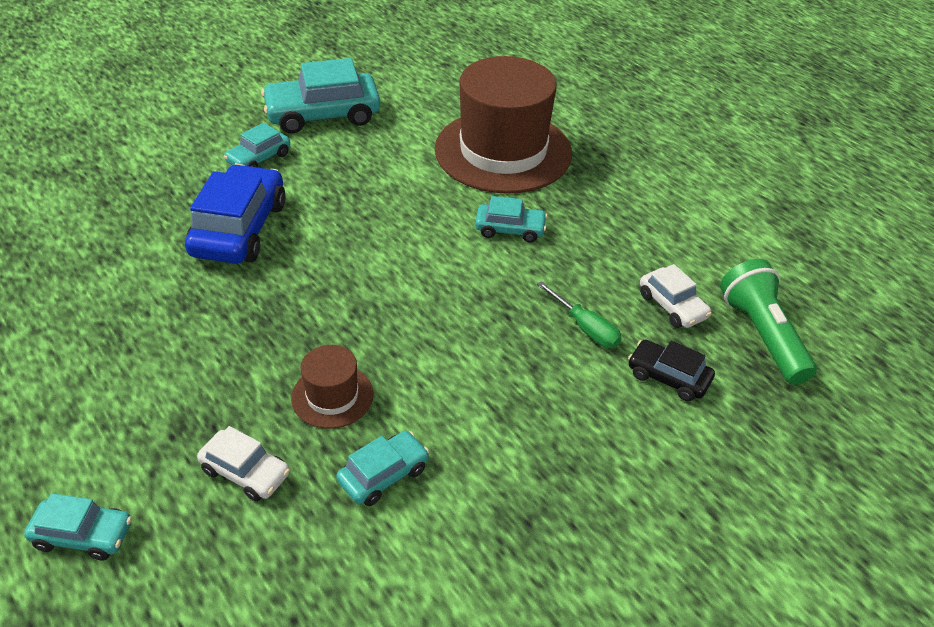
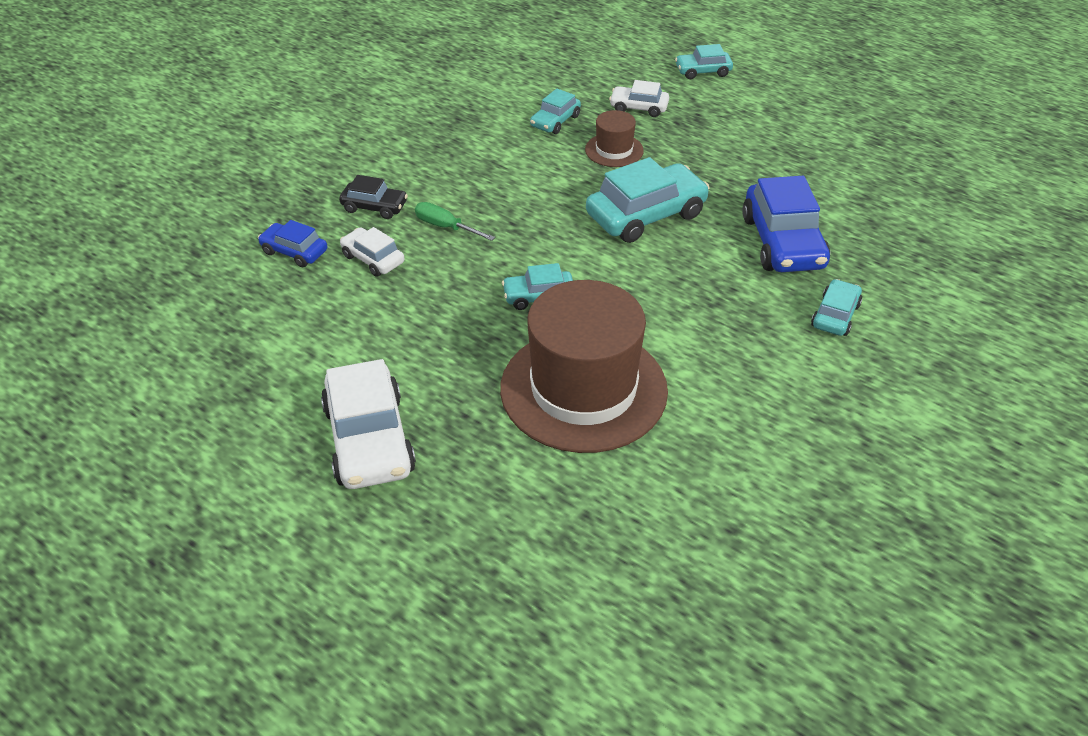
camera: 165 degrees right, 0 degrees up
turquoise car [261,58,380,134] -> turquoise car moved to [586,157,710,243]
green flashlight [720,259,817,385] -> blue car [258,220,328,267]
none -> white car [321,359,416,489]

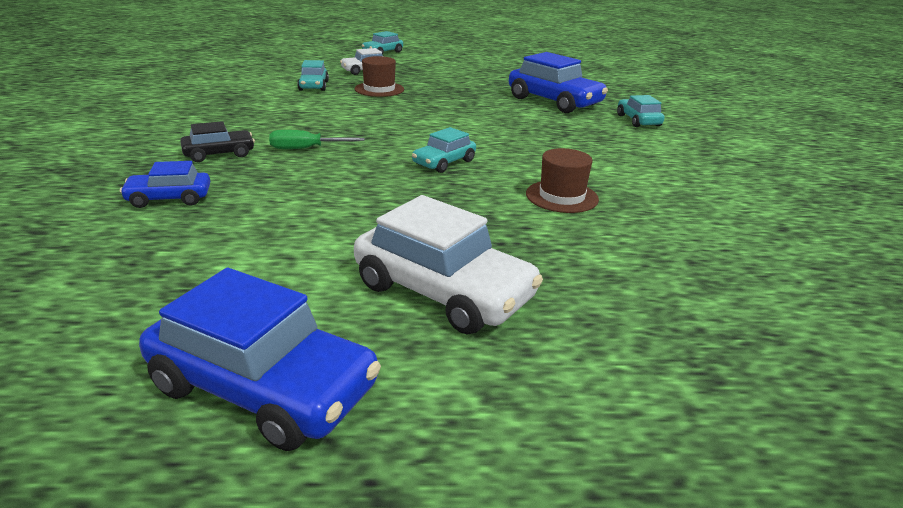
camera: 40 degrees left, 15 degrees down
white car [340,227,405,277] -> none
brown hat [500,280,668,453] -> brown hat [526,148,599,213], size x0.45
turquoise car [586,157,710,243] -> none
none -> blue car [139,268,381,451]

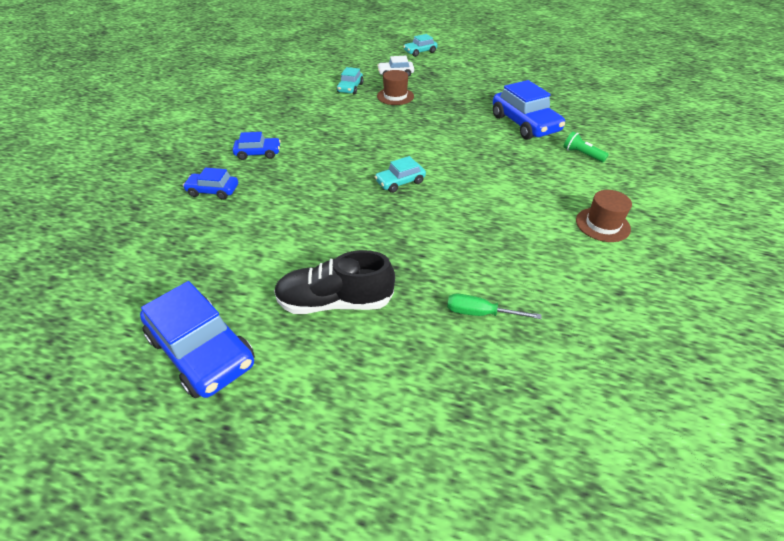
camera: 20 degrees right, 15 degrees up
black car [180,121,255,162] -> blue car [233,132,281,160]
green screwdriver [269,130,365,149] -> green screwdriver moved to [447,294,542,319]
white car [354,195,543,334] -> black shoe [274,250,395,314]
brown hat [526,148,599,213] -> brown hat moved to [576,190,632,242]
turquoise car [617,95,664,127] -> green flashlight [563,132,609,162]

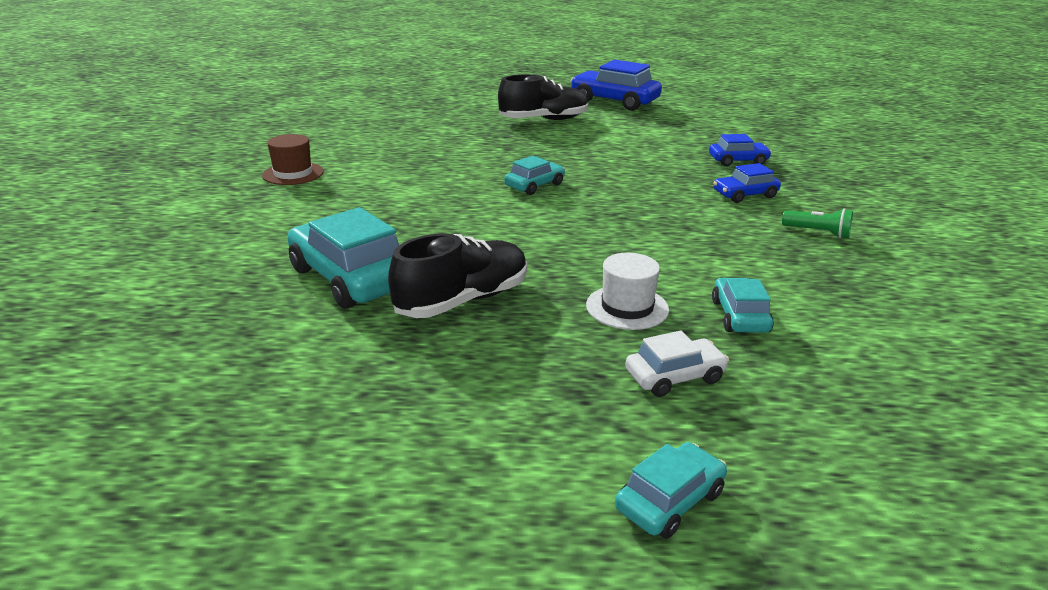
camera: 165 degrees right, 15 degrees down
brown hat [377,70,414,105] -> white hat [586,253,669,330]
green screwdriver [447,294,542,319] -> none
blue car [493,80,565,140] -> turquoise car [287,207,399,309]
green flashlight [563,132,609,162] -> green flashlight moved to [782,208,853,239]
none -> black shoe [388,233,527,318]

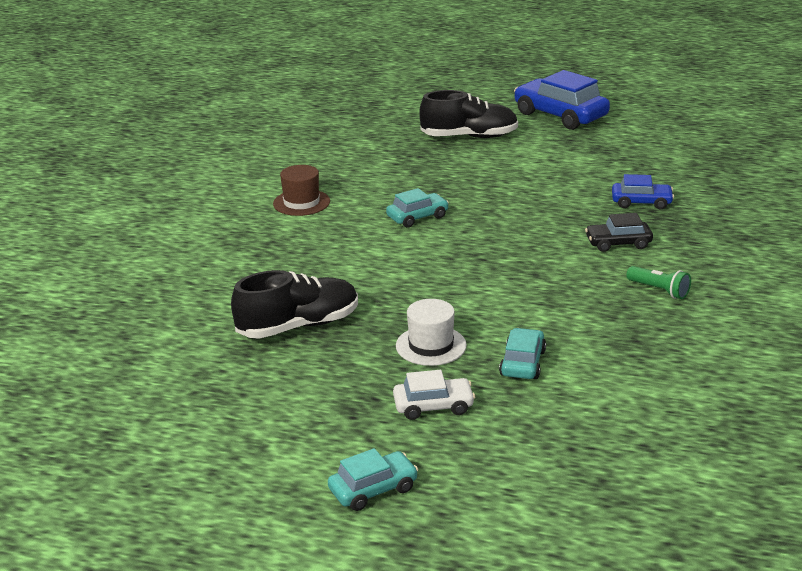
camera: 15 degrees right, 0 degrees up
brown hat [262,134,324,185] -> brown hat moved to [273,165,330,216]
turquoise car [287,207,399,309] -> none
blue car [713,163,781,203] -> black car [585,213,653,252]

